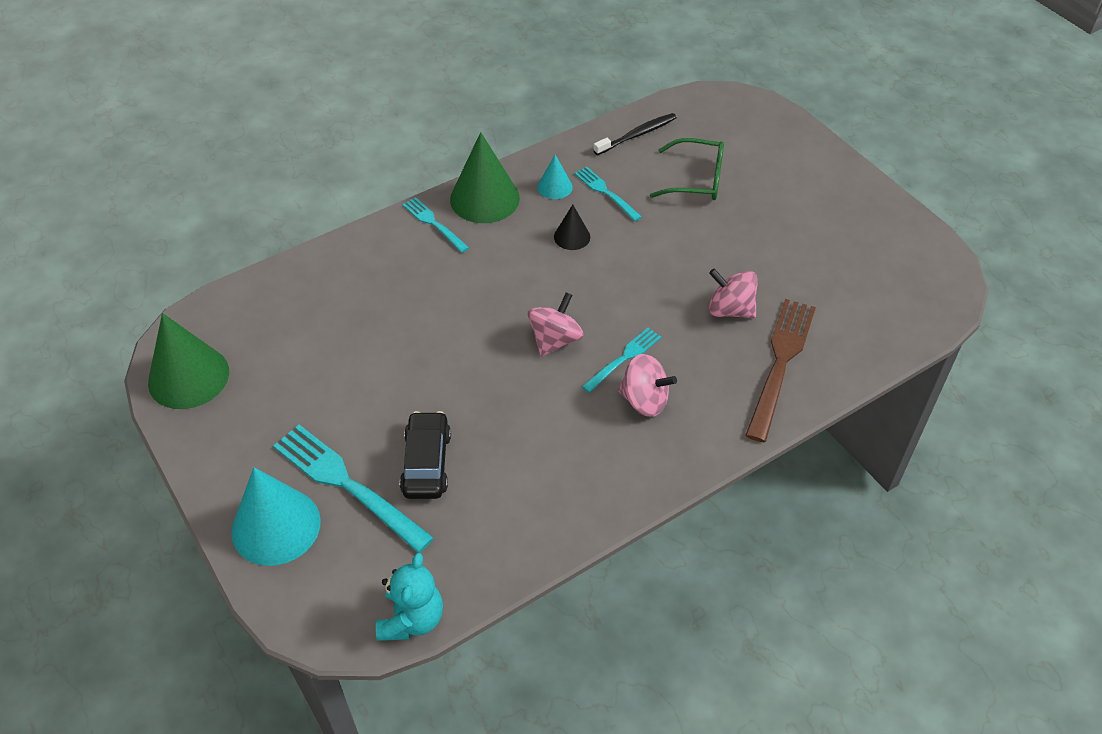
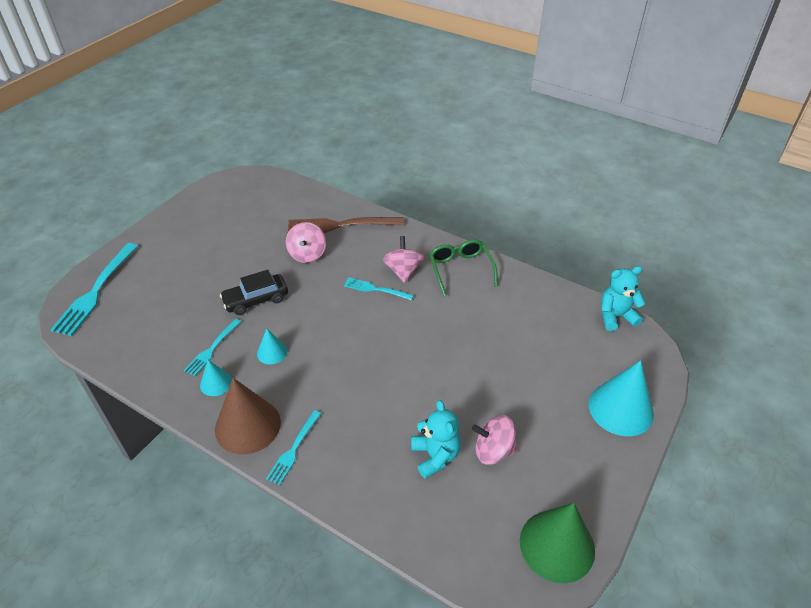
camera: 115 degrees left, 5 degrees down
turquoise fork [273,425,434,553] -> turquoise fork moved to [50,243,138,336]
black car [400,411,451,499] -> black car moved to [220,270,288,315]
green cone [450,132,520,223] -> brown cone [215,378,281,455]
pink spinning top [528,292,584,357] -> pink spinning top moved to [472,415,518,465]
black cone [554,205,590,250] -> turquoise cone [257,329,287,364]
black toothbrush [593,113,677,155] -> none
green glasses [650,138,724,200] -> green glasses moved to [429,239,498,296]
none -> turquoise teddy bear [411,400,461,479]

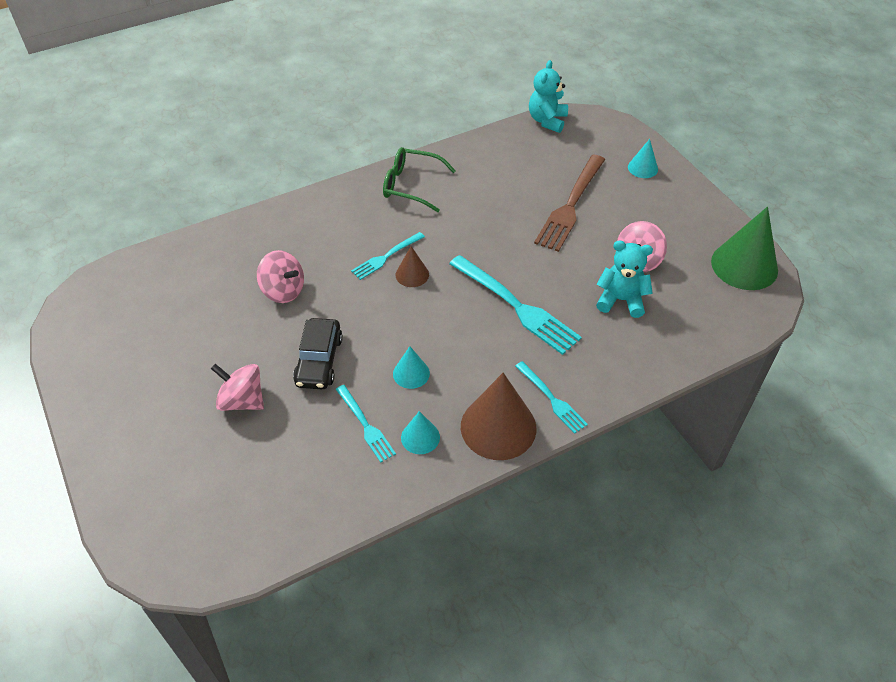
camera: 60 degrees left, 5 degrees up
turquoise fork [50,243,138,336] -> turquoise fork moved to [449,255,582,355]
brown fork [288,217,404,233] -> brown fork moved to [534,155,605,252]
pink spinning top [383,236,424,283] -> pink spinning top moved to [211,364,264,411]
turquoise cone [589,360,654,436] -> turquoise cone [628,139,658,178], size x0.51
none -> brown cone [396,246,429,287]

